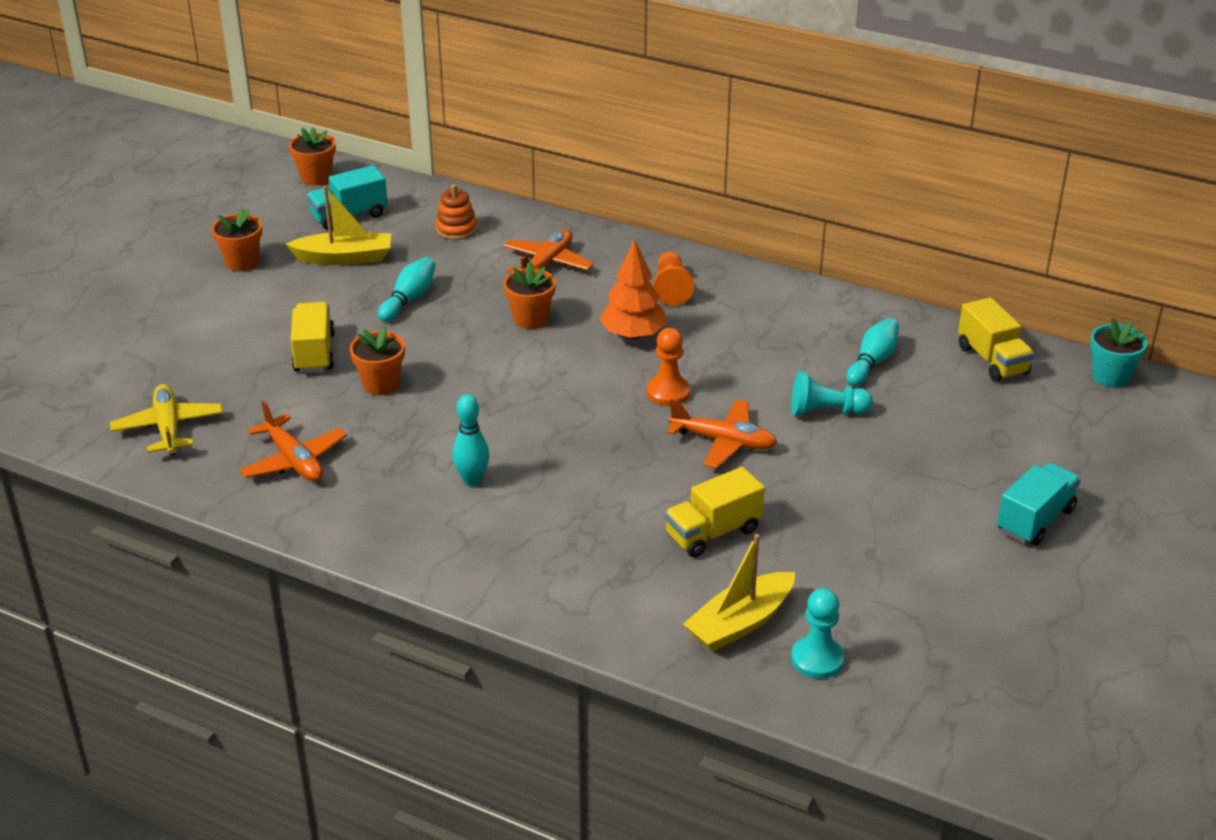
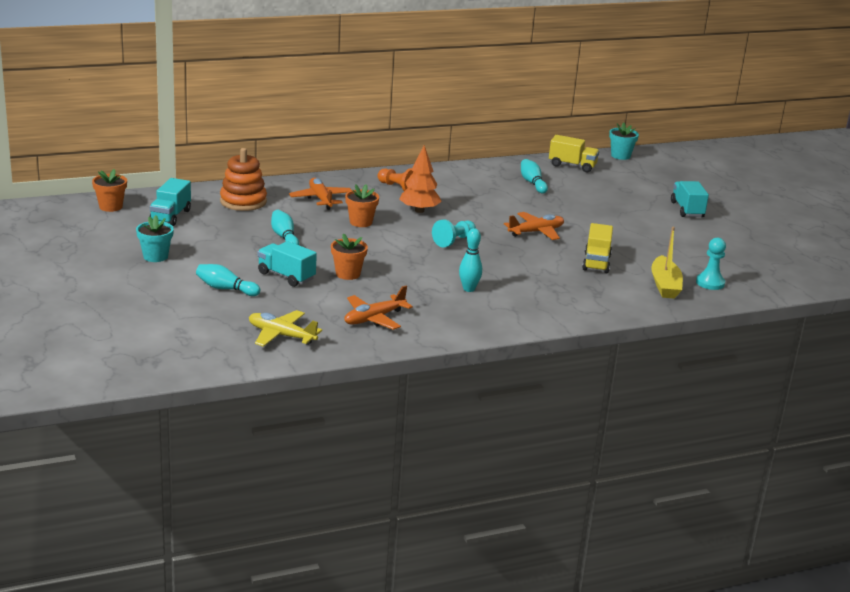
camera: 50 degrees left, 10 degrees down
orange flower pot [211,208,262,271] -> turquoise flower pot [136,215,174,262]
orange plane [239,401,347,481] -> orange plane turned 135 degrees clockwise [344,286,413,330]
yellow boat [286,186,391,265] -> none
yellow truck [291,302,335,373] -> turquoise truck [258,241,317,287]
orange stacking toy [436,184,477,240] -> orange stacking toy [220,148,267,211], size x1.62
orange pawn [647,328,690,406] -> none
turquoise pawn [791,371,873,416] -> turquoise pawn moved to [432,219,476,248]
none -> turquoise bowling pin [196,264,260,296]

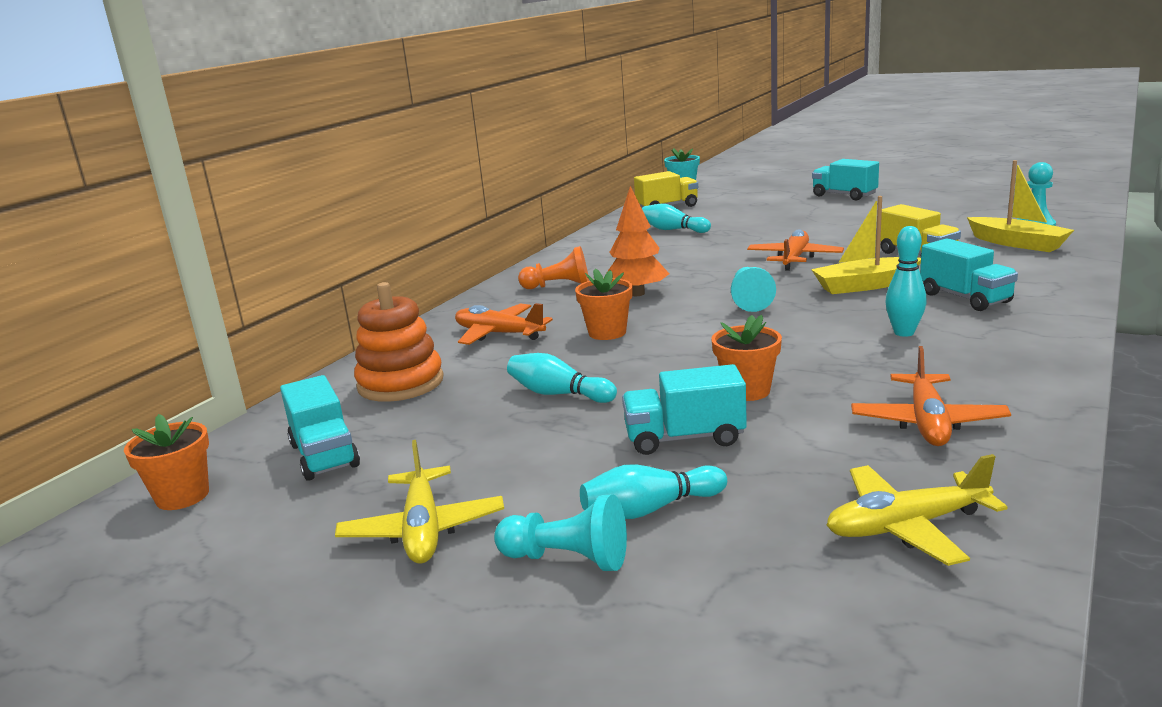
camera: 35 degrees left, 5 degrees down
turquoise flower pot [136,215,174,262] -> yellow plane [335,440,504,563]
none -> turquoise pawn [494,494,627,571]
none -> yellow boat [811,196,921,294]
none -> turquoise truck [920,238,1018,311]

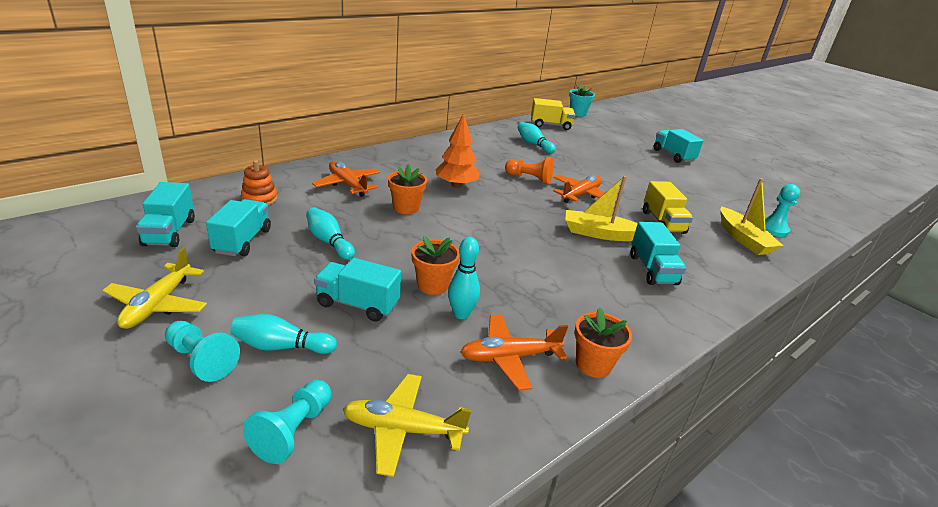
camera: 15 degrees right, 10 degrees up
orange flower pot [124,414,209,510] -> orange flower pot moved to [575,307,632,378]
orange stacking toy [354,282,444,402] -> orange stacking toy [241,160,278,205], size x0.62
orange pawn [518,246,589,289] -> orange pawn moved to [505,157,554,185]
turquoise pawn [731,267,776,312] -> turquoise pawn moved to [243,380,331,464]
orange plane [851,346,1011,446] -> orange plane turned 45 degrees clockwise [460,314,568,391]
turquoise bowling pin [885,226,927,337] -> turquoise bowling pin moved to [448,237,480,319]
none -> turquoise truck [206,199,271,256]

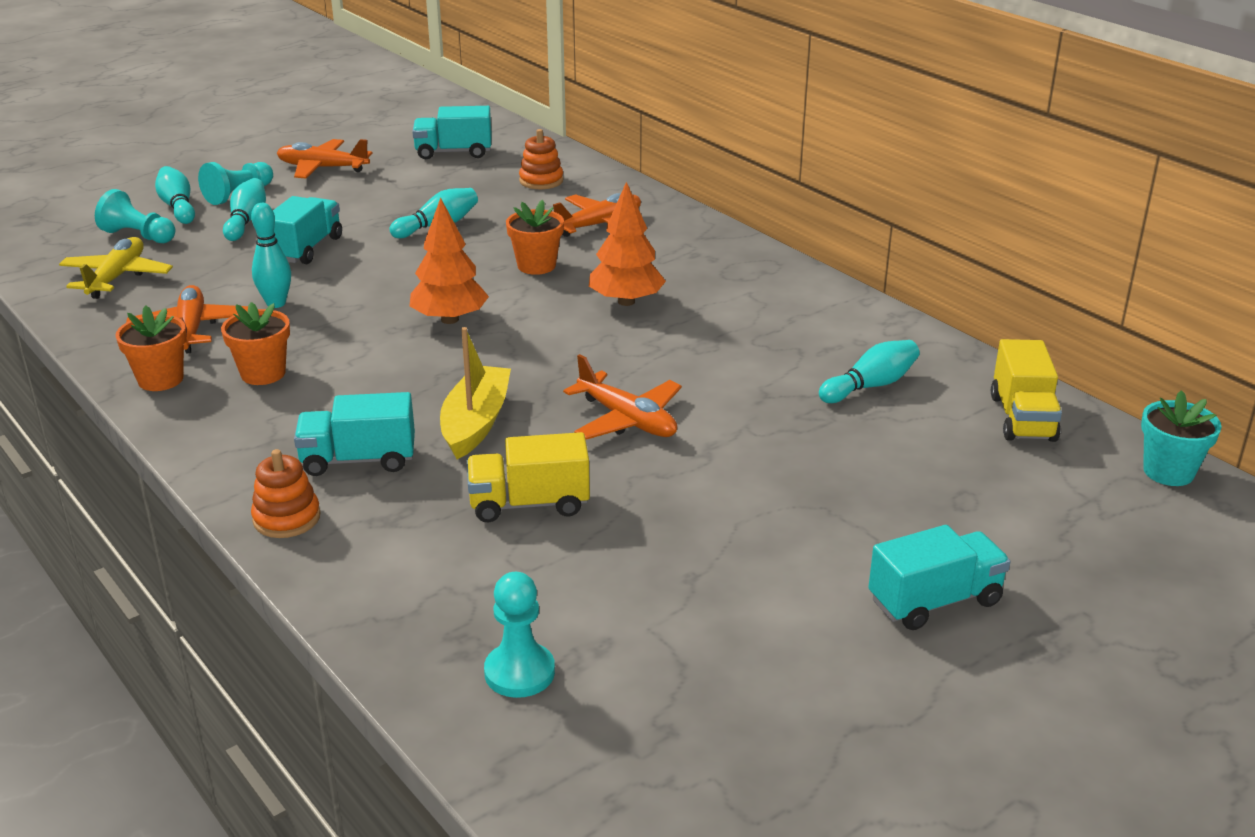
camera: 95 degrees right, 0 degrees up
yellow plane [102,247,207,329] -> orange plane [277,139,373,179]
turquoise truck [206,199,271,256] -> none
orange flower pot [411,236,460,295] -> orange flower pot moved to [221,302,290,385]
orange pawn [505,157,554,185] -> none
yellow boat [721,178,783,255] -> none
none -> turquoise bowling pin [155,166,195,224]
none -> orange stacking toy [251,449,320,538]
none -> orange tree [410,198,489,324]

